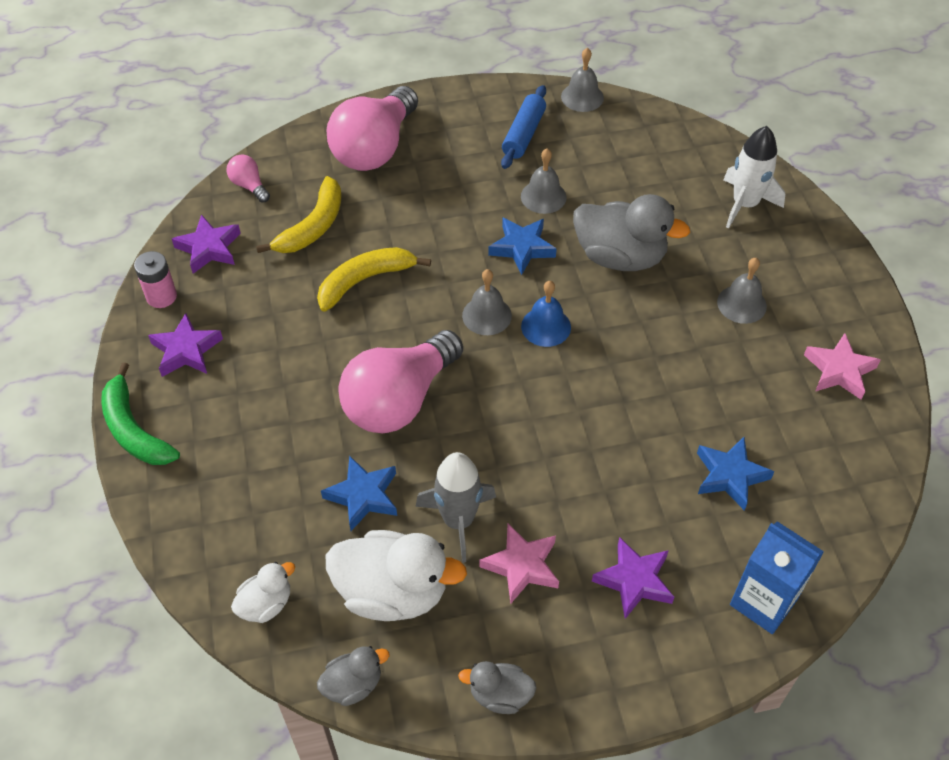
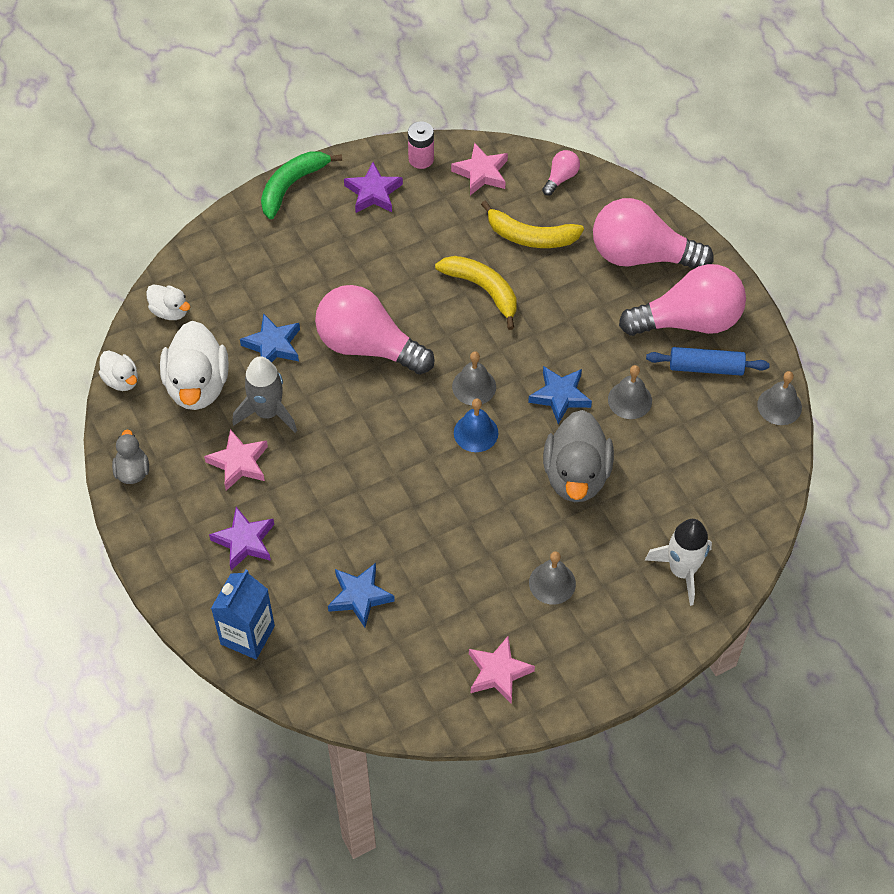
camera: 75 degrees right, 5 degrees up
purple star [172,214,241,274] -> pink star [451,143,508,195]
grey duck [317,646,389,706] -> white duck [99,350,138,391]
none -> pink light bulb [619,264,746,336]

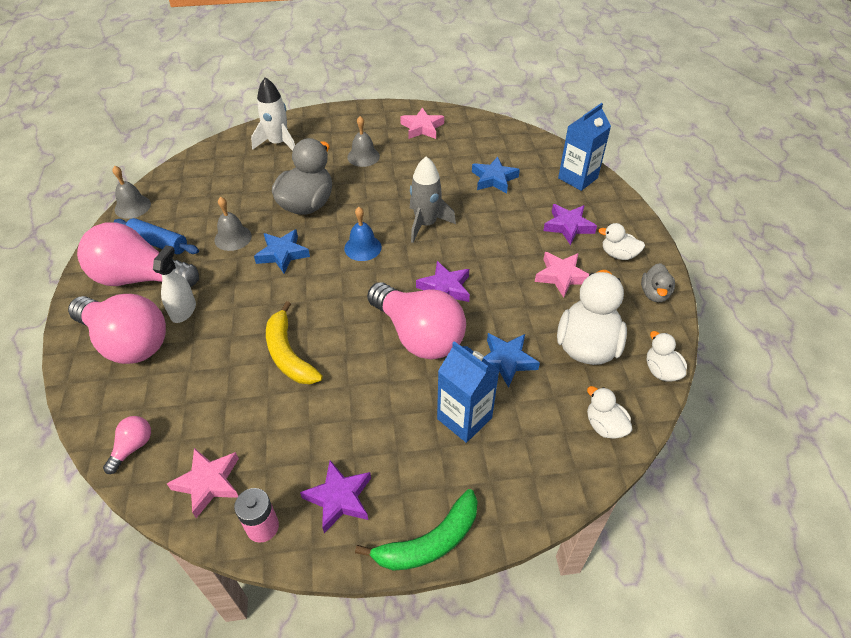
camera: 160 degrees left, 10 degrees down
grey rocket [233,356,297,433] -> grey rocket moved to [410,156,456,243]
grey bell [452,351,496,405] -> none
yellow banana [481,201,584,248] -> none
pink light bulb [542,150,580,196] -> pink light bulb turned 150 degrees clockwise [103,416,151,474]
none -> white spray bottle [153,245,196,323]
none -> purple star [416,261,470,302]
none -> blue carton [437,341,499,443]
none -> white duck [598,223,645,260]

